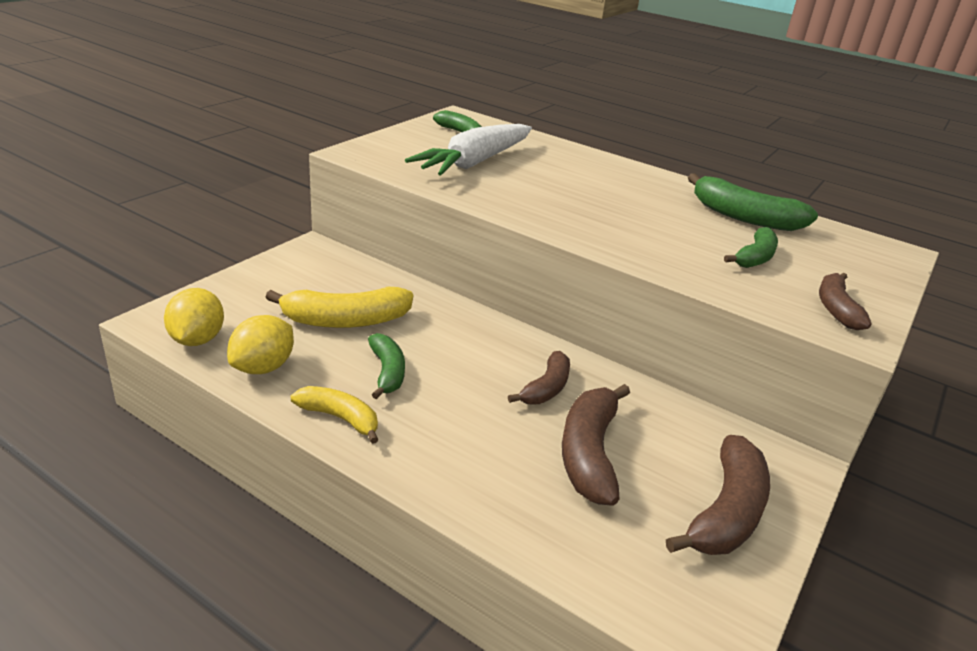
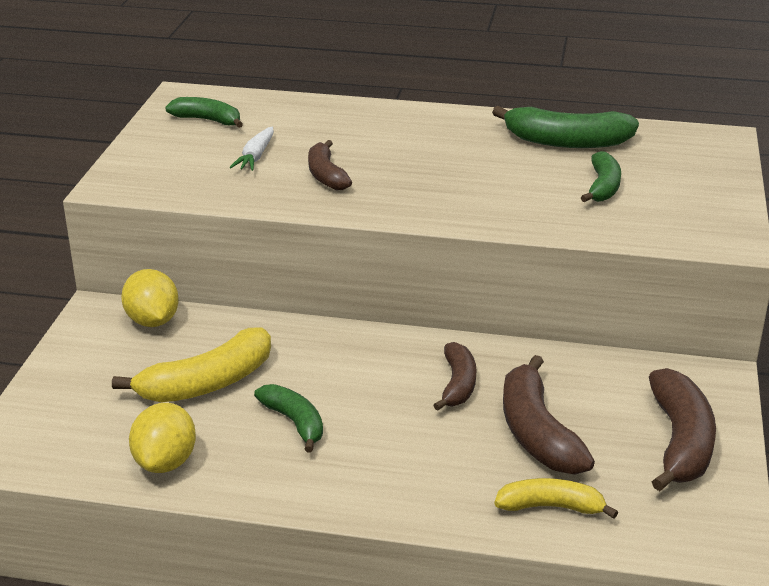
camera: 20 degrees left, 0 degrees up
yellow lemon [164,288,224,346] -> yellow lemon moved to [121,269,179,327]
yellow banana [291,386,379,444] -> yellow banana moved to [495,478,618,519]
white carrot [405,124,532,176] -> white carrot [230,127,274,171], size x0.46
brown banana [819,273,872,330] -> brown banana moved to [308,140,352,190]

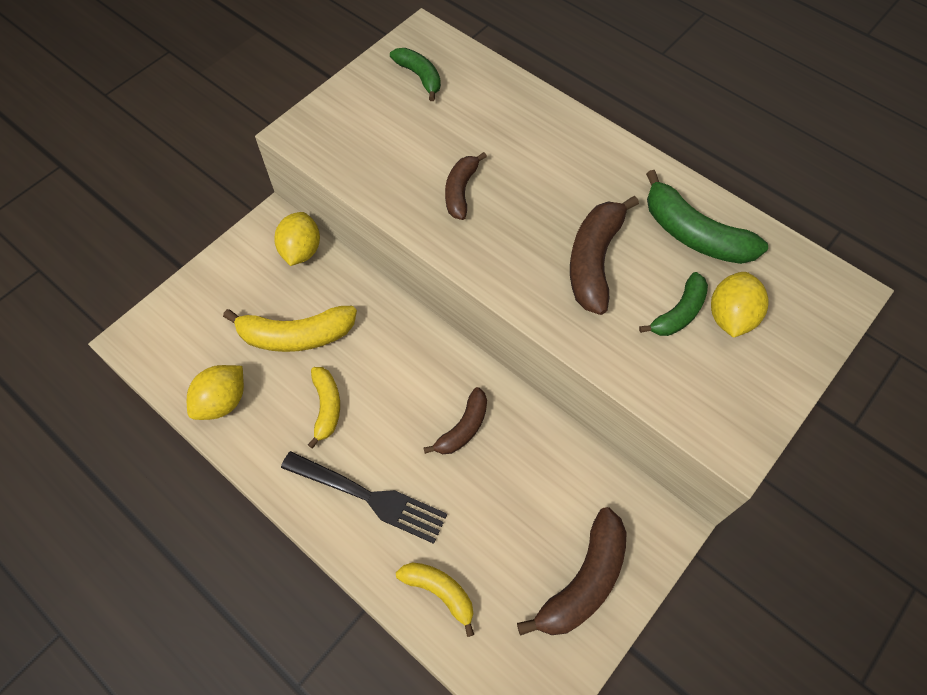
camera: 30 degrees right, 30 degrees up
white carrot [230,127,274,171] -> none
green banana [254,384,323,453] -> yellow banana [308,367,340,449]
brown banana [503,355,595,475] -> brown banana moved to [570,196,639,315]
none -> black fork [281,451,447,544]
none -> yellow lemon [711,272,769,338]

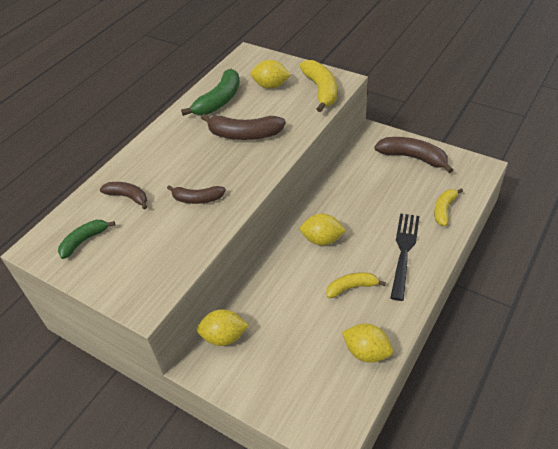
camera: 95 degrees left, 15 degrees down
yellow banana [223,306,357,352] -> yellow banana moved to [299,60,337,112]
brown banana [424,387,487,454] -> brown banana moved to [100,182,147,210]
green banana [639,272,708,336] -> none
none -> yellow lemon [300,213,346,246]

